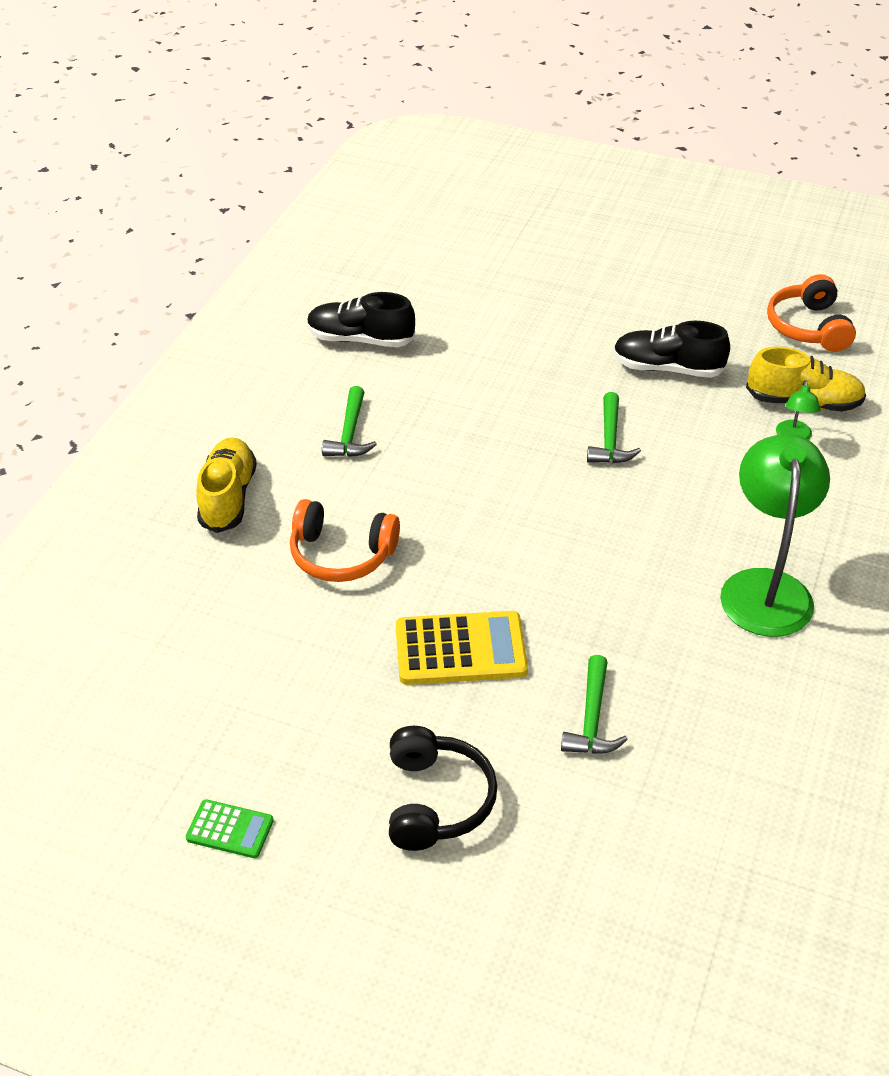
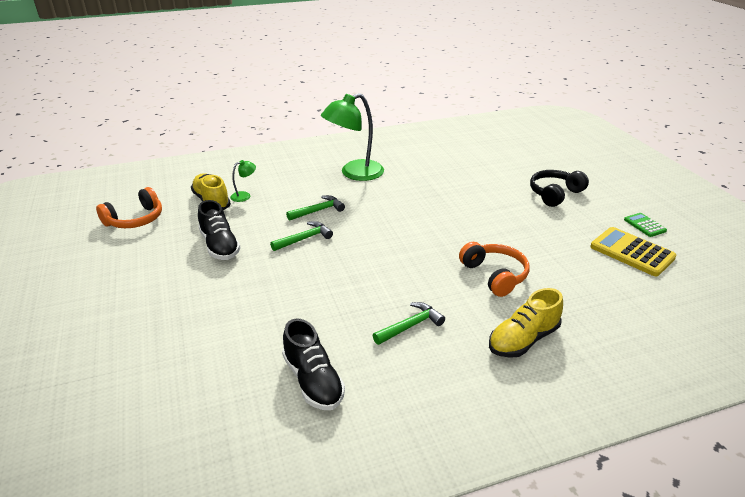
camera: 130 degrees left, 10 degrees down
yellow calculator [396,611,528,685] -> yellow calculator moved to [590,227,676,276]
green hammer [561,655,628,754] -> green hammer moved to [286,195,345,221]

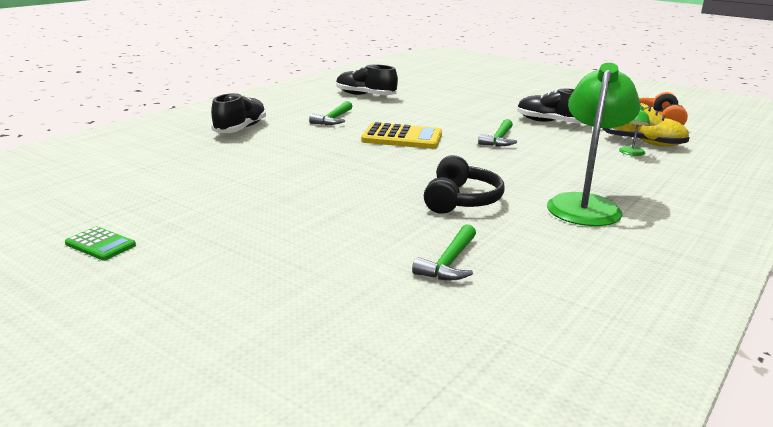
camera: 145 degrees right, 10 degrees down
green hammer [286,195,345,221] -> green hammer moved to [412,224,476,280]
orange headphones [459,242,529,297] -> none
yellow shoe [489,288,563,358] -> black shoe [211,92,266,133]
black headphones [530,170,589,207] -> black headphones moved to [424,155,505,214]
yellow calculator [590,227,676,276] -> yellow calculator moved to [361,122,442,149]

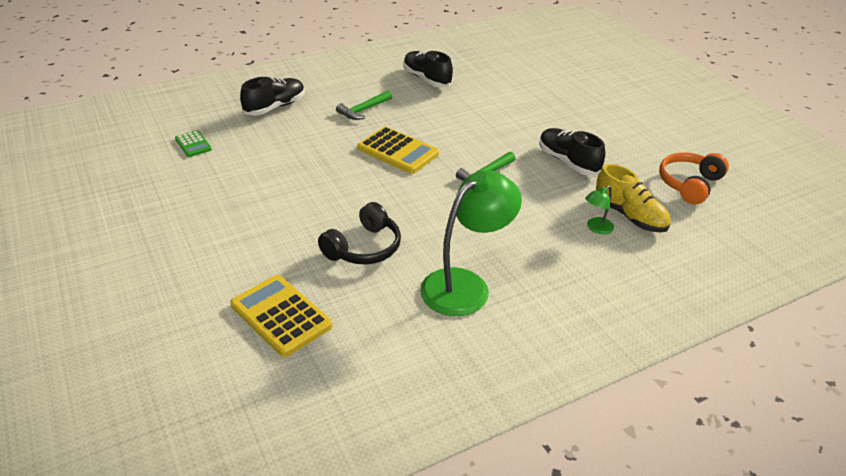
camera: 25 degrees right, 15 degrees up
green calculator [65,226,136,260] -> green calculator moved to [175,130,212,157]
green hammer [412,224,476,280] -> yellow calculator [230,275,332,357]

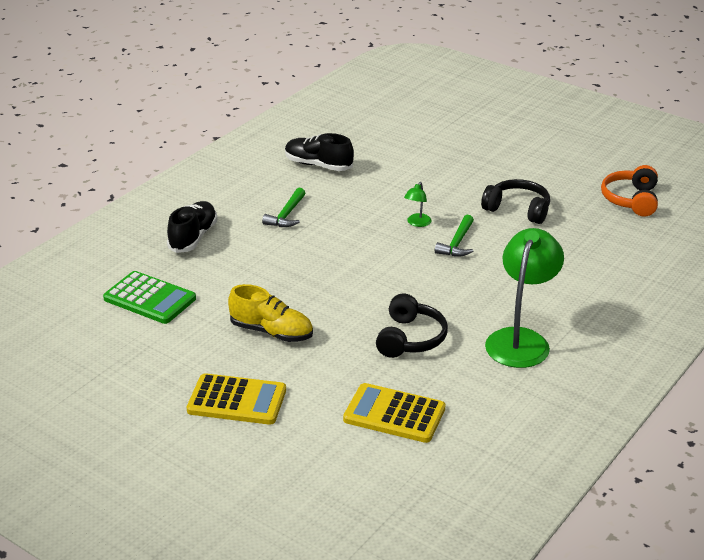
camera: 25 degrees left, 5 degrees down
green calculator [175,130,212,157] -> green calculator [103,271,196,324], size x1.84
yellow calculator [357,127,439,174] -> yellow calculator moved to [187,373,286,425]
black shoe [539,128,605,175] -> black headphones [481,179,550,224]
green lamp [585,186,614,234] -> green lamp moved to [404,182,432,227]
yellow shoe [596,164,671,233] -> yellow shoe moved to [228,284,313,342]

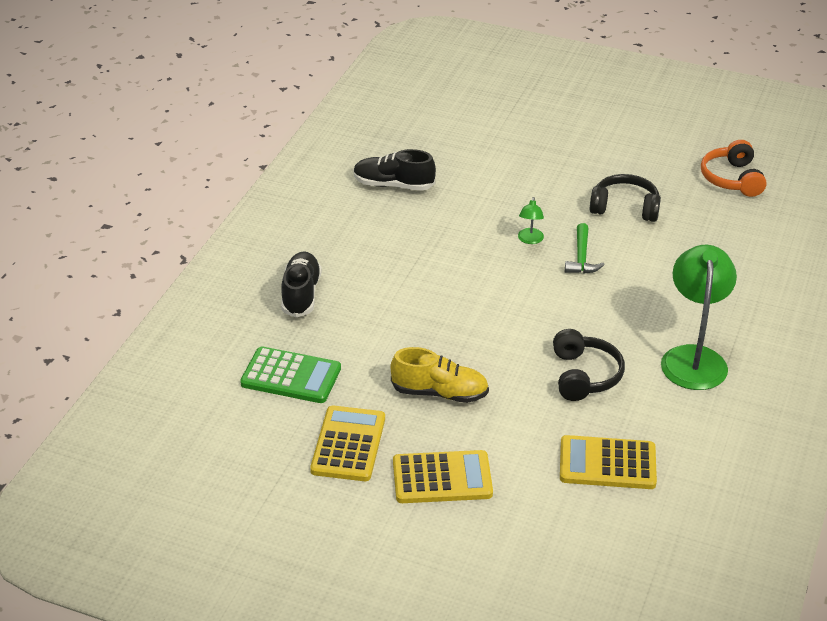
camera: 15 degrees left, 5 degrees up
green hammer [262,188,305,227] -> none
none -> yellow calculator [310,406,385,481]

